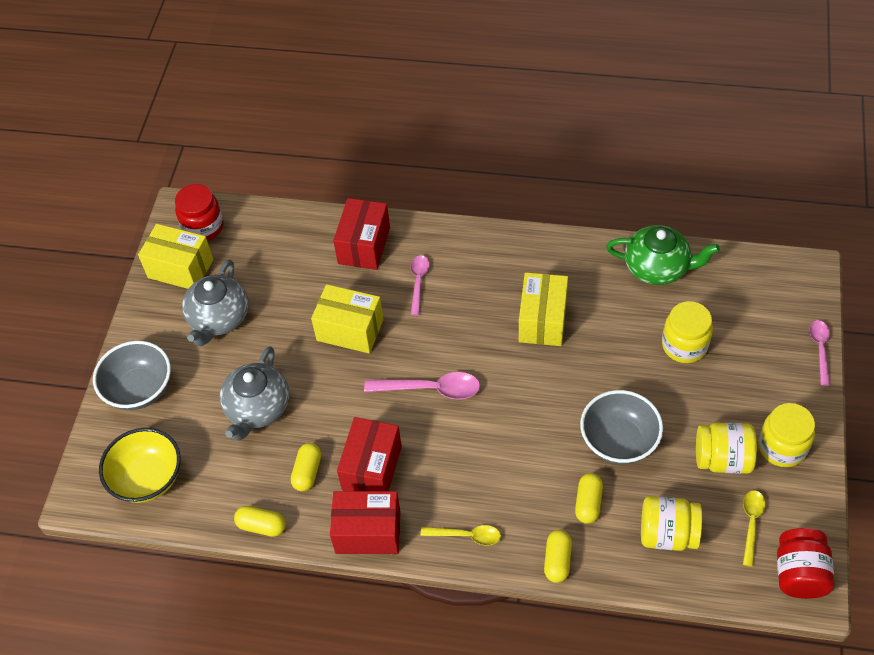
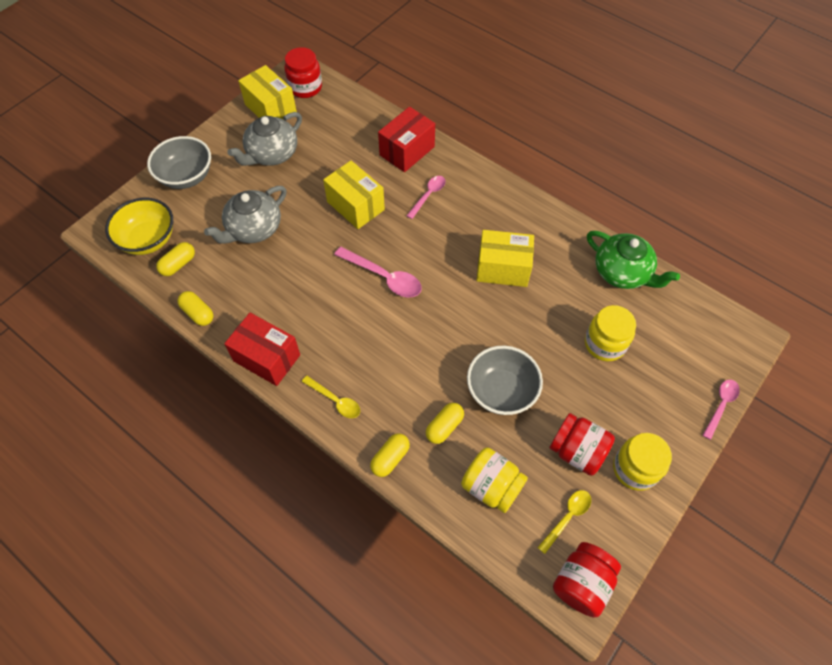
camera: 25 degrees right, 5 degrees up
yellow capsule [291,443,321,491] -> yellow capsule moved to [156,242,195,276]
red box [337,417,402,491] -> none
yellow box [519,272,568,346] -> yellow box turned 60 degrees clockwise [476,230,534,287]
yellow jar [696,422,757,474] -> red jar [550,413,615,476]

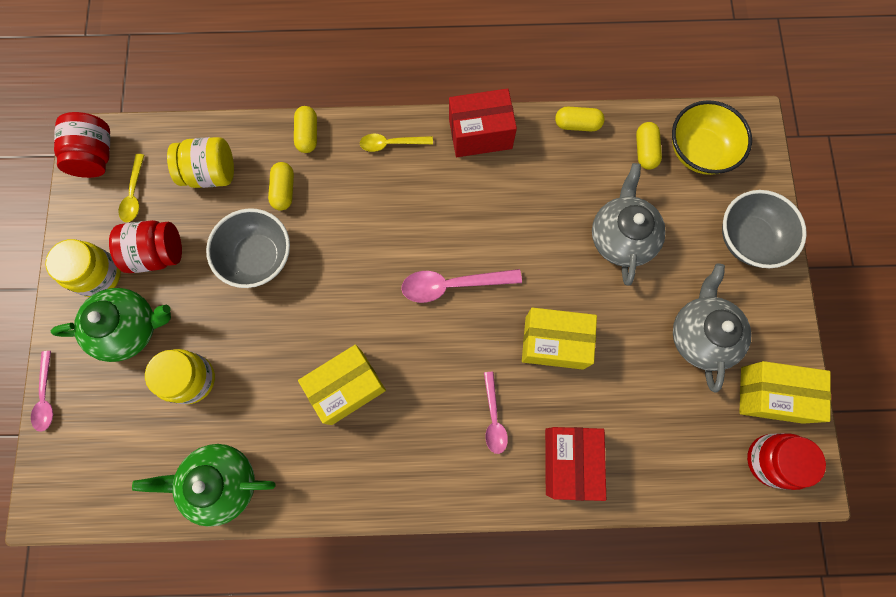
camera: 140 degrees right, 15 degrees up
none -> green teapot [51,288,171,362]

